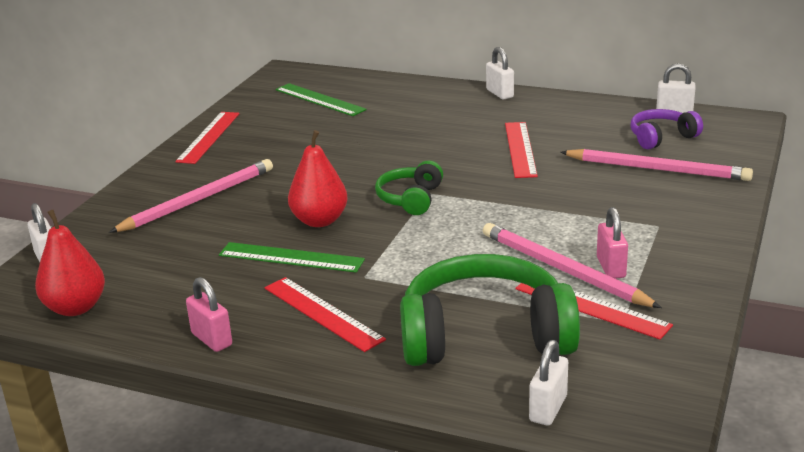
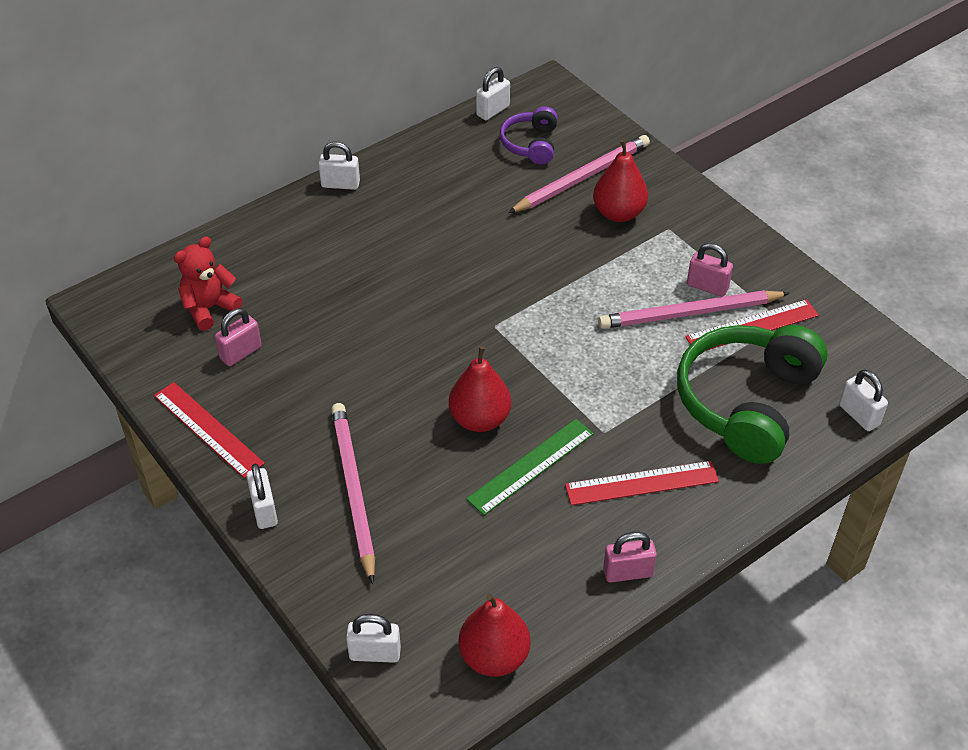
camera: 60 degrees left, 20 degrees up
green ruler [275,83,367,116] -> red teddy bear [174,236,242,331]
green headphones [375,161,443,215] -> none
red ruler [505,122,538,178] -> none
none -> pink padlock [215,308,262,366]
none -> white padlock [246,463,278,529]
none -> red pear [593,140,648,222]

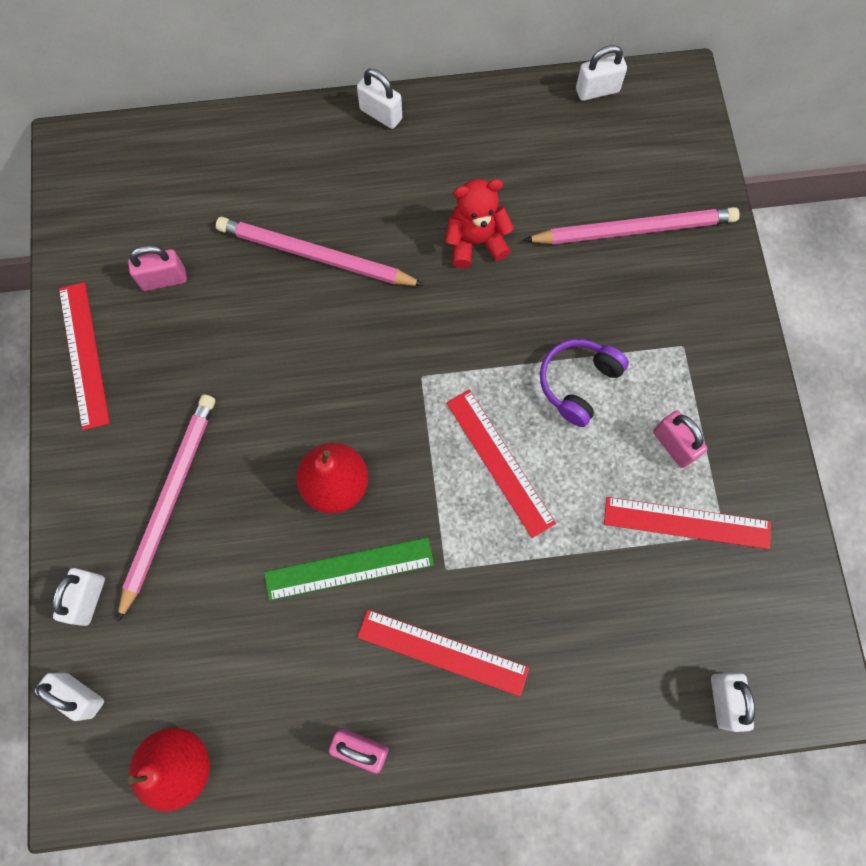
camera: 30 degrees right, 25 degrees up
red teddy bear [174,236,242,331] -> red teddy bear moved to [445,179,514,268]
white padlock [246,463,278,529] -> white padlock moved to [52,568,105,626]
purple headphones [500,106,558,164] -> purple headphones moved to [540,339,629,427]
red pear [593,140,648,222] -> none
pink pencil [598,290,790,329] -> pink pencil moved to [216,217,424,286]
green headphones [677,325,827,464] -> none
none -> red ruler [446,389,556,538]

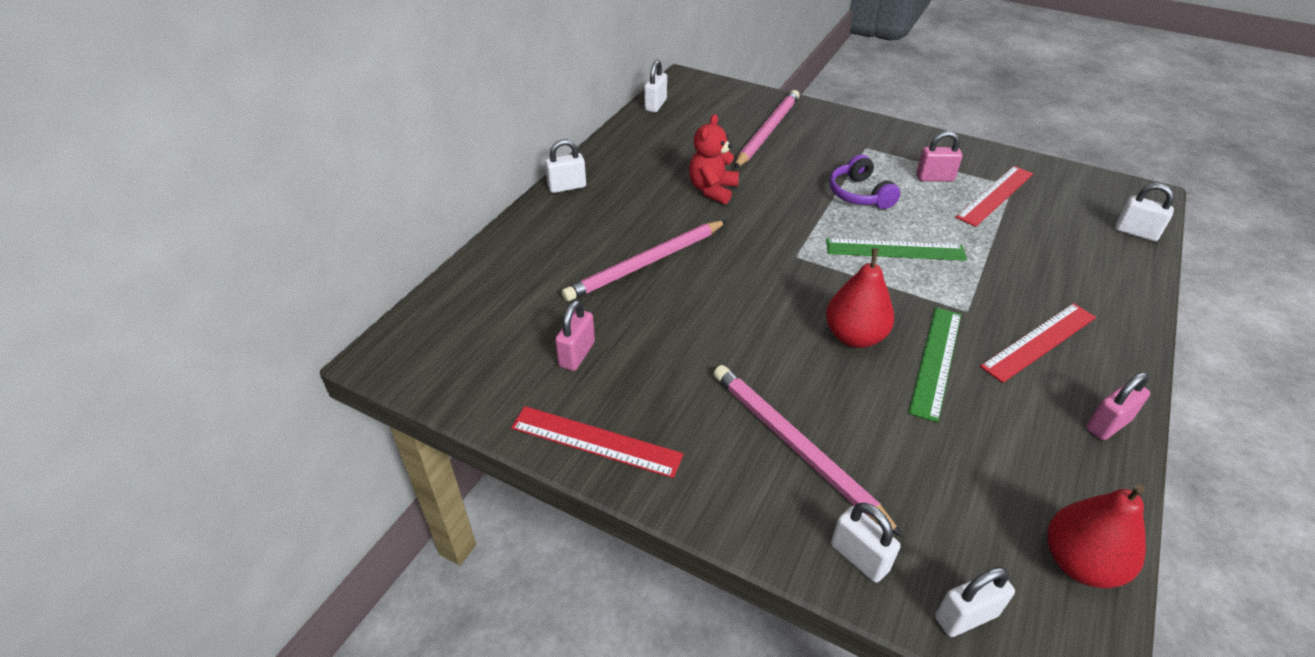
camera: 55 degrees left, 30 degrees down
red ruler [446,389,556,538] -> green ruler [826,238,967,261]

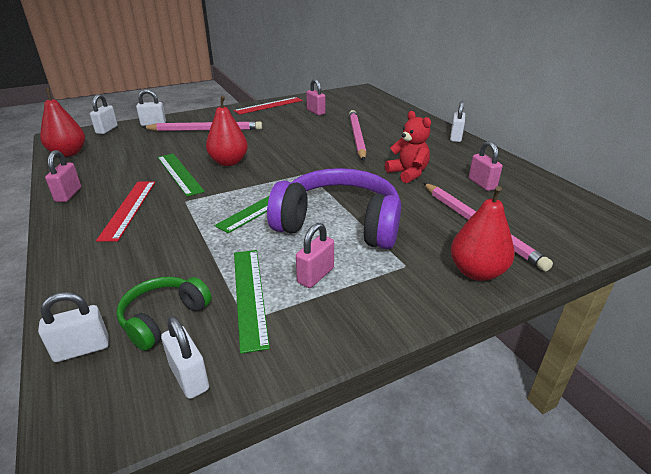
camera: 125 degrees right, 10 degrees down
white padlock [644,60,667,113] -> white padlock moved to [161,316,209,399]
purple headphones [829,154,900,209] -> purple headphones [267,168,401,249], size x1.94
red ruler [955,166,1033,227] -> green ruler [234,250,270,354]
none -> green headphones [116,277,212,351]
none -> red pear [451,186,515,281]
none -> pink padlock [469,141,502,191]

